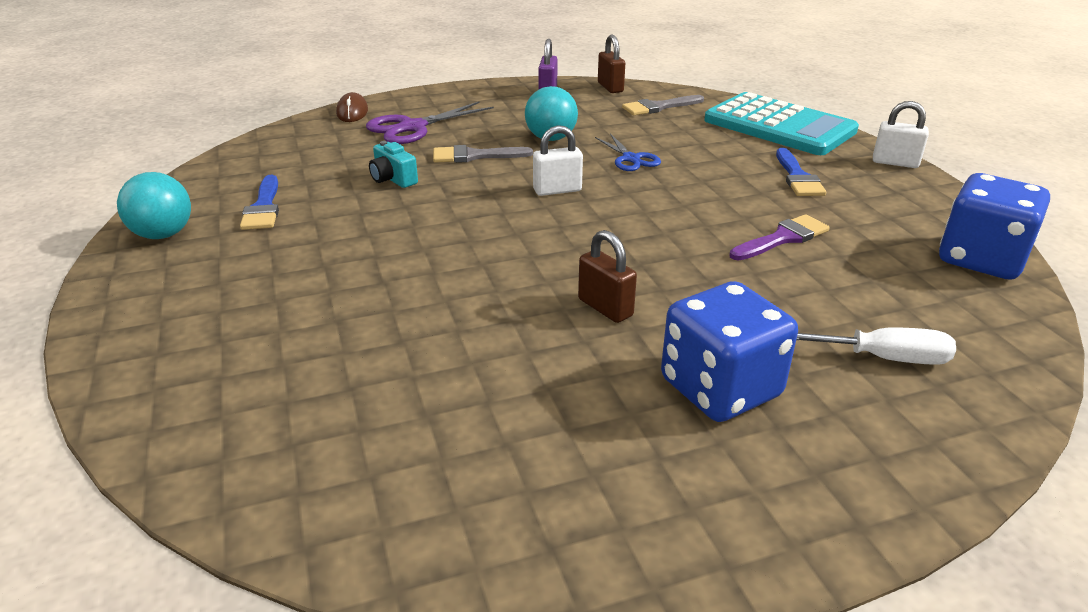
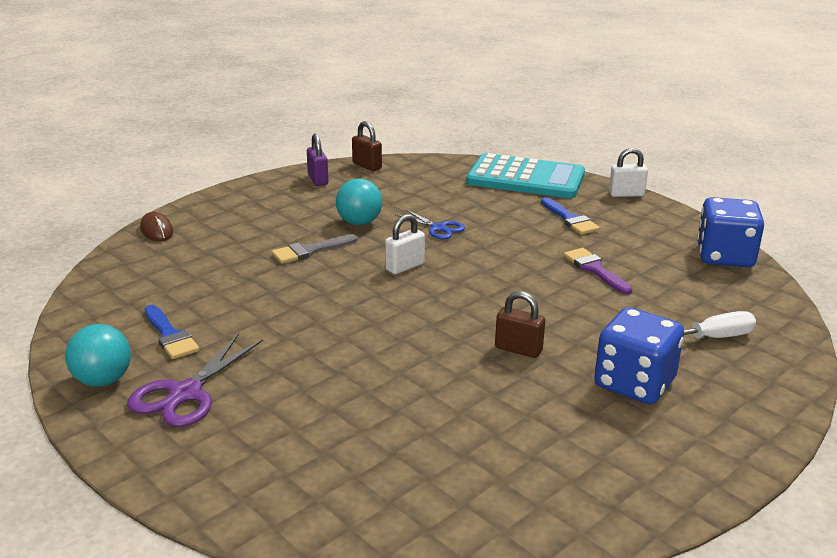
camera: 25 degrees left, 5 degrees down
purple scissors [366,101,494,144] -> purple scissors moved to [127,333,263,427]
turquoise camera [369,141,418,188] -> none
grey brush [622,95,704,115] -> none
purple brush [729,214,830,260] -> purple brush turned 60 degrees counterclockwise [564,248,632,295]

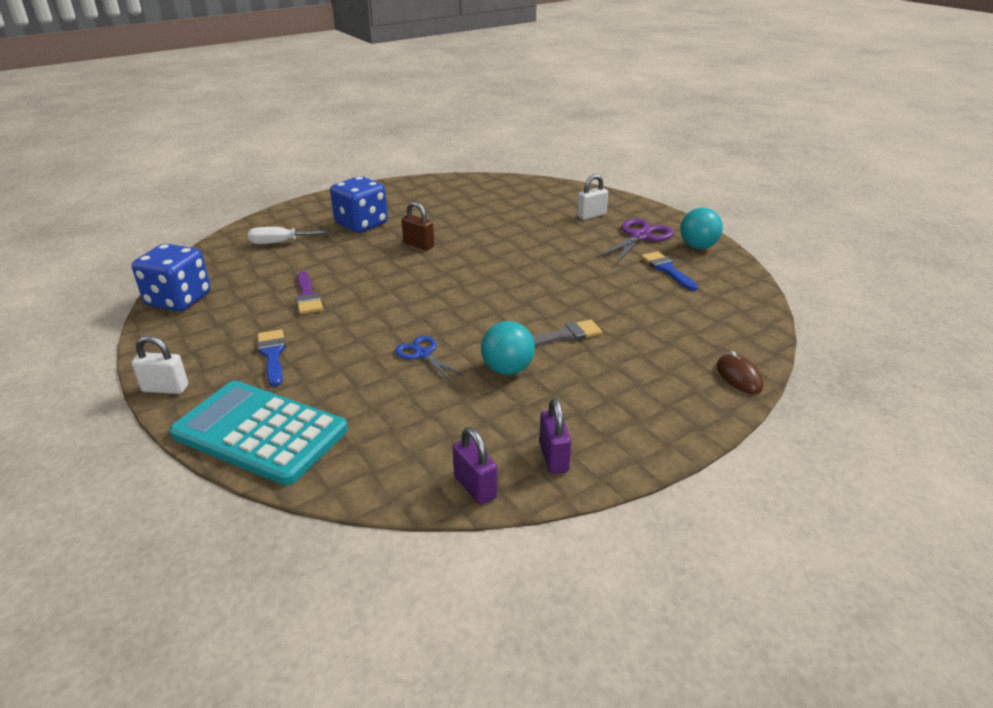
camera: 170 degrees left, 5 degrees up
brown padlock [352,121,382,171] -> purple padlock [453,427,497,505]
white padlock [385,214,425,274] -> white padlock moved to [577,174,608,220]

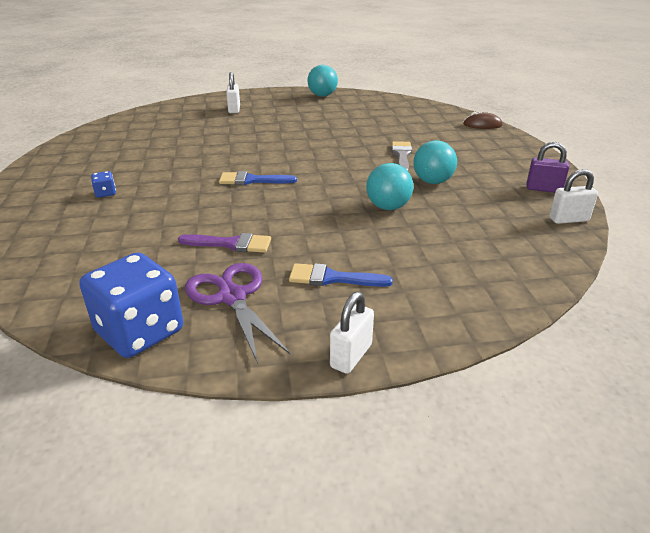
camera: 65 degrees left, 0 degrees up
turquoise calculator [169,381,348,485] -> none
white screwdriver [248,227,329,244] -> none
blue dice [330,176,388,233] -> blue dice [91,171,116,198], size x0.41
blue scissors [395,336,465,382] -> turquoise ball [366,163,413,210]
brown padlock [401,202,434,250] -> none
purple padlock [453,427,497,505] -> white padlock [549,169,598,224]
purple scissors [597,218,674,264] -> purple scissors moved to [185,263,291,363]
blue brush [641,251,698,291] -> blue brush moved to [219,171,297,185]

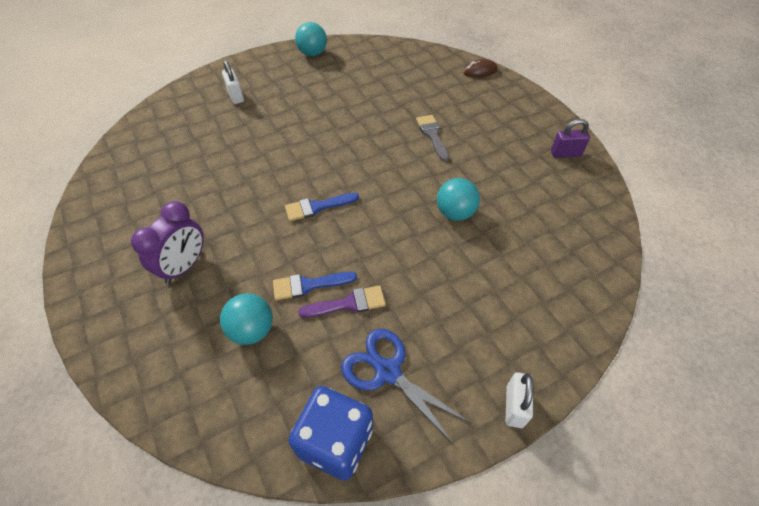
camera: 20 degrees left, 20 degrees up
blue dice [91,171,116,198] -> purple clock [131,201,204,284]
purple scissors [185,263,291,363] -> blue scissors [341,329,471,445]
blue brush [289,263,393,287] -> blue brush moved to [273,272,357,300]
turquoise ball [413,140,457,184] -> turquoise ball moved to [220,293,273,345]
white padlock [549,169,598,224] -> none

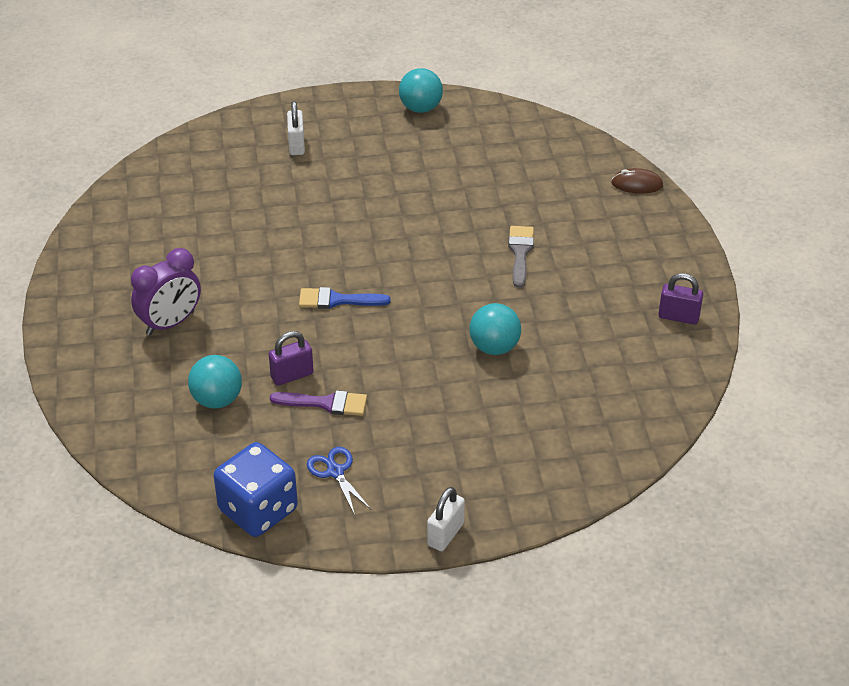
camera: 20 degrees right, 10 degrees down
blue brush [273,272,357,300] -> purple padlock [269,331,313,386]
blue scissors [341,329,471,445] -> blue scissors [307,447,371,515], size x0.63

